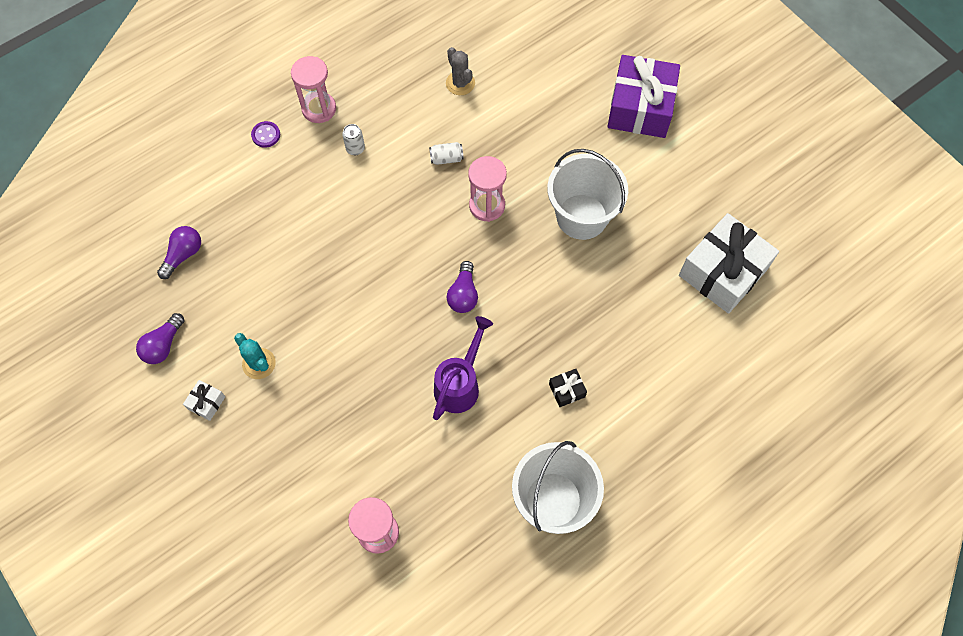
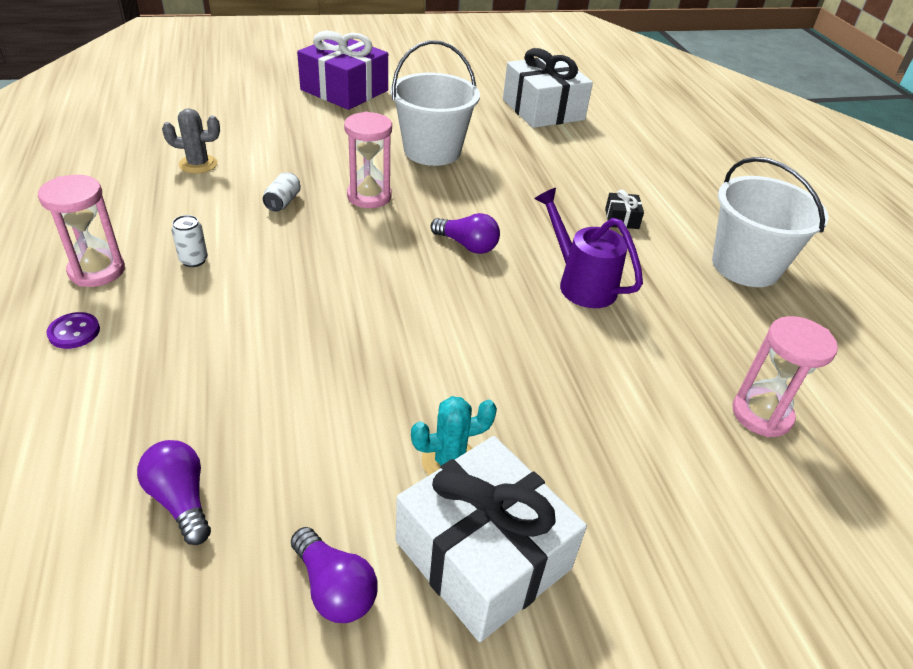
camera: 70 degrees left, 25 degrees down
white gift [183,380,226,421] -> white gift [396,436,587,642], size x2.47

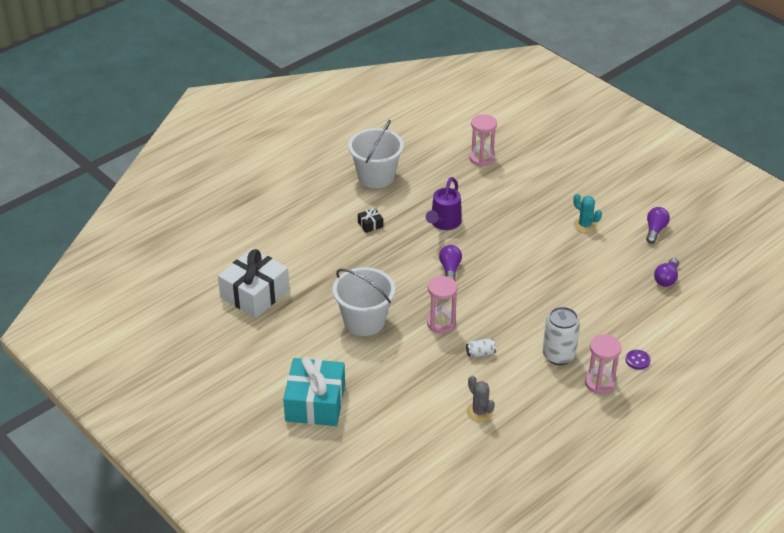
camera: 115 degrees left, 0 degrees up
white can [171,215,208,267] -> white can [543,307,580,365], size x2.02
purple gift [297,31,388,110] -> turquoise gift [283,357,345,426]
white gift [396,436,587,642] -> none

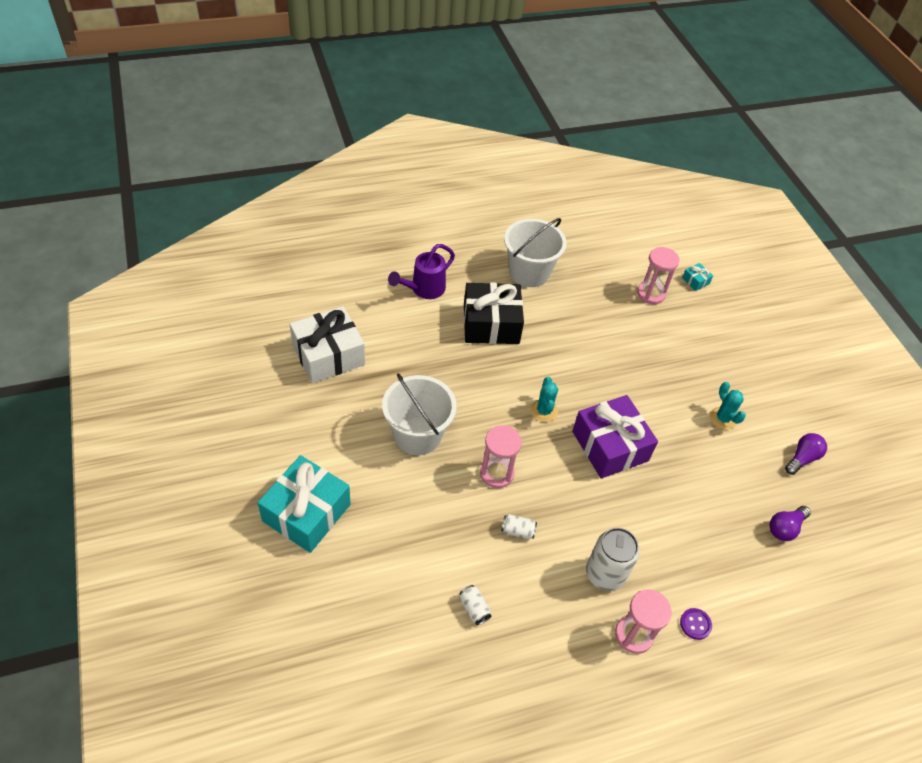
camera: 20 degrees right, 10 degrees up
black gift [358,208,383,233] -> black gift [464,282,524,344], size x2.47
purple watering can [426,177,462,230] -> purple watering can moved to [388,244,455,299]
purple light bulb [439,245,462,281] -> turquoise cactus [530,377,558,422]
grey cactus [467,376,495,422] -> white can [459,585,492,625]
none -> purple gift [572,395,658,478]
none -> turquoise gift [682,263,713,291]

